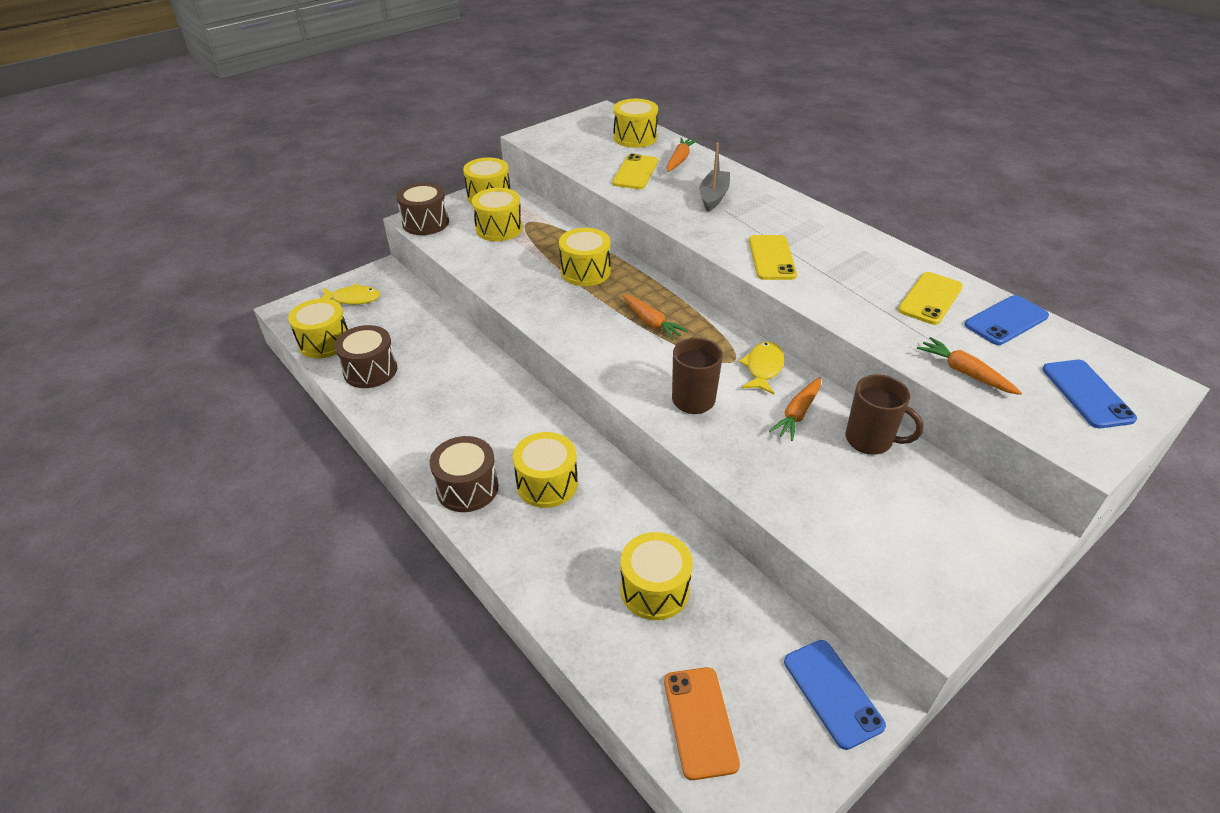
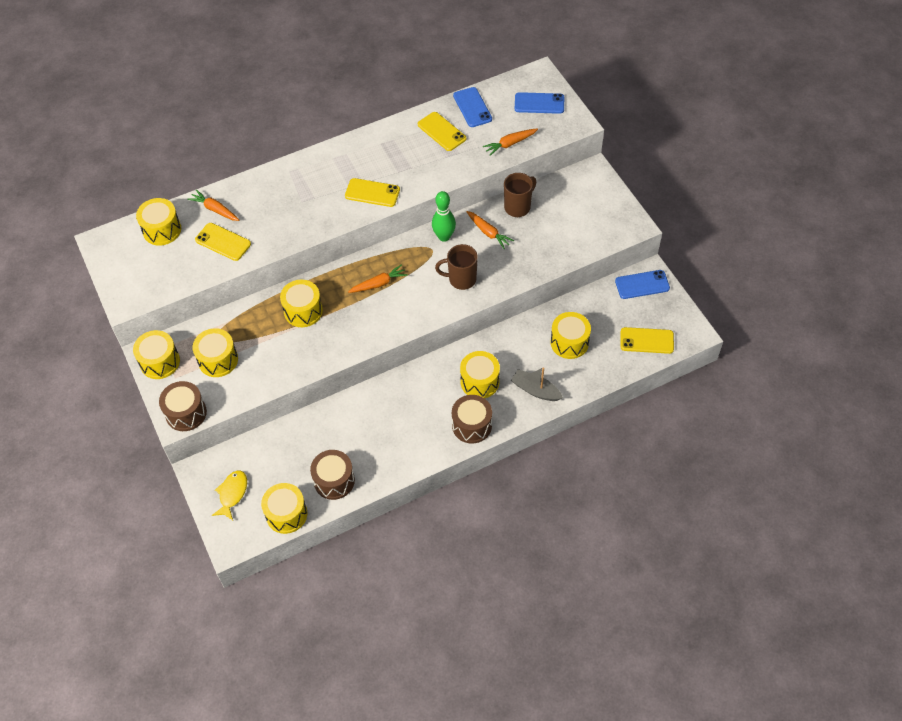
camera: 75 degrees left, 15 degrees up
orange phone [664,667,740,780] -> yellow phone [620,327,674,354]
grey boat [699,142,730,212] -> grey boat moved to [511,367,563,401]
yellow fish [739,342,784,394] -> green bowling pin [432,191,456,242]

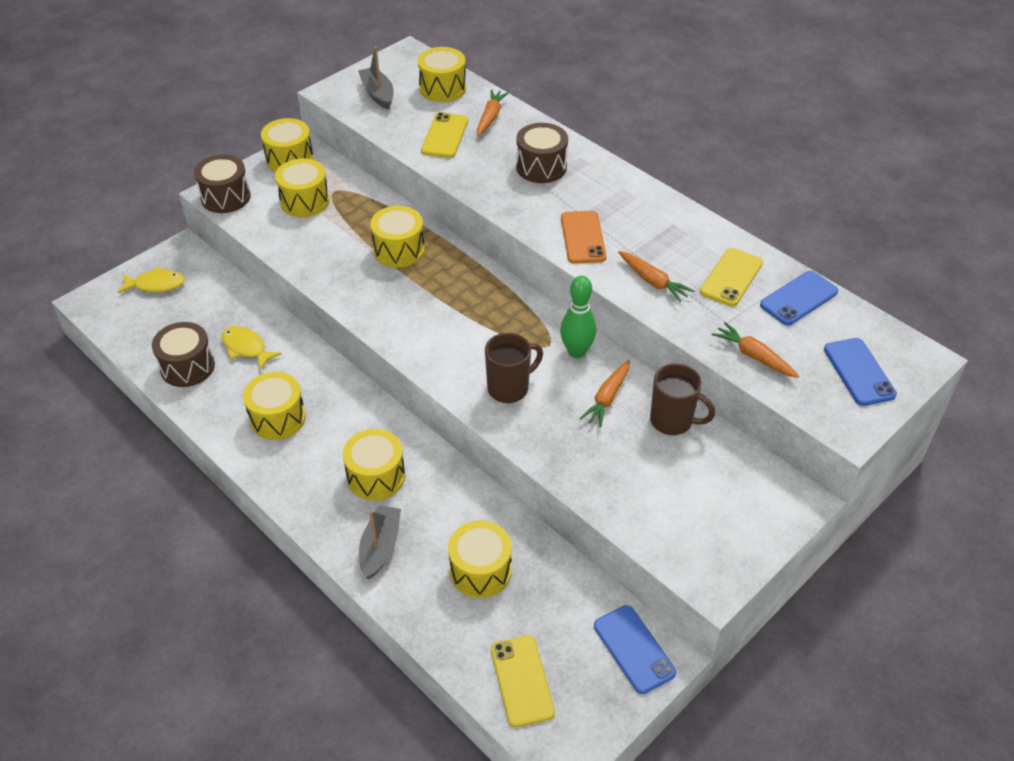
camera: 70 degrees right, 10 degrees down
yellow drum [261,483,307,534] -> yellow drum moved to [243,372,306,440]
yellow phone [345,178,400,207] -> orange phone [561,211,606,264]
orange carrot [348,264,408,293] -> orange carrot moved to [618,251,694,302]
brown mug [435,244,478,290] -> brown mug turned 75 degrees clockwise [485,333,543,403]
brown drum [452,395,492,444] -> brown drum moved to [516,123,568,183]
none -> yellow fish [221,326,282,370]
none -> grey boat [358,46,394,110]

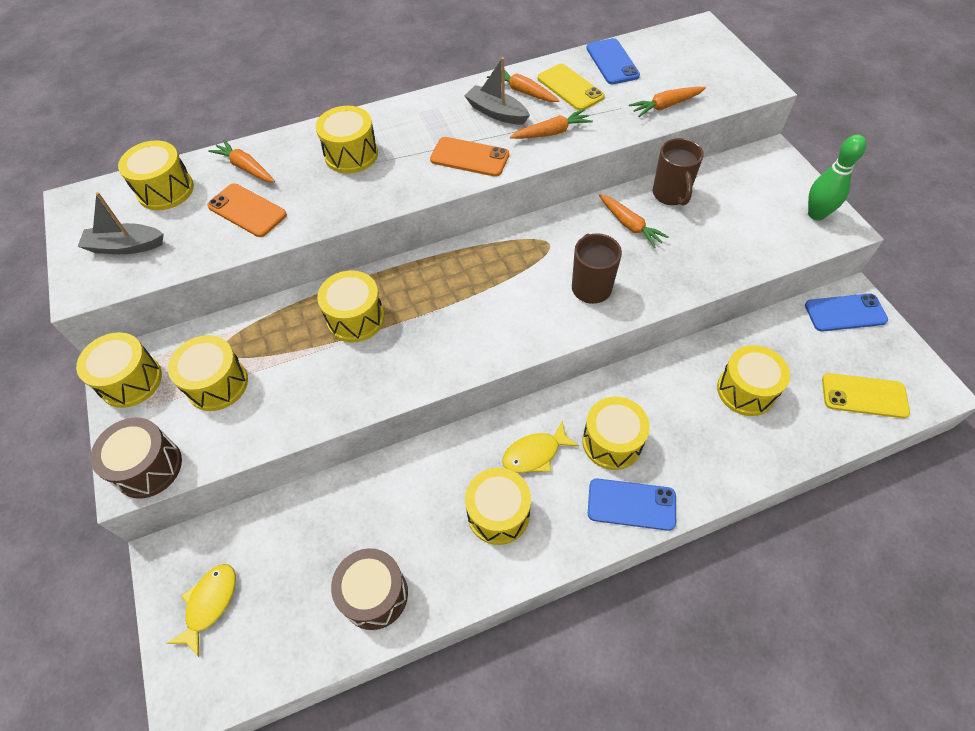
camera: 65 degrees left, 10 degrees up
yellow fish [221,326,282,370] -> yellow fish moved to [502,421,579,473]
grey boat [359,505,401,579] -> grey boat moved to [464,57,530,124]
yellow phone [421,112,468,158] -> orange phone [207,183,287,237]
brown drum [516,123,568,183] -> yellow drum [316,106,378,174]
green bowling pin [560,276,596,358] -> green bowling pin moved to [808,135,866,221]
brown mug [650,363,715,435] -> brown mug turned 120 degrees clockwise [653,138,704,205]
blue phone [824,338,897,406] -> blue phone moved to [588,478,676,531]
none -> orange carrot [487,69,559,102]

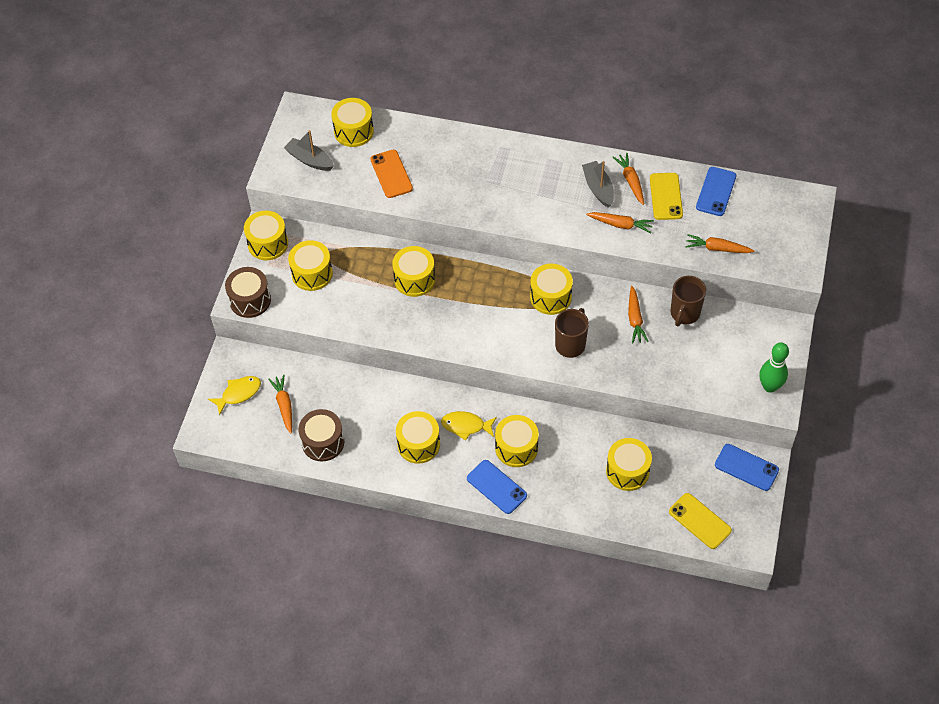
camera: 35 degrees right, 0 degrees up
orange carrot [208,140,275,182] -> orange carrot moved to [269,374,292,433]
yellow drum [316,106,378,174] -> yellow drum moved to [530,264,573,315]
orange phone [430,137,509,177] -> none

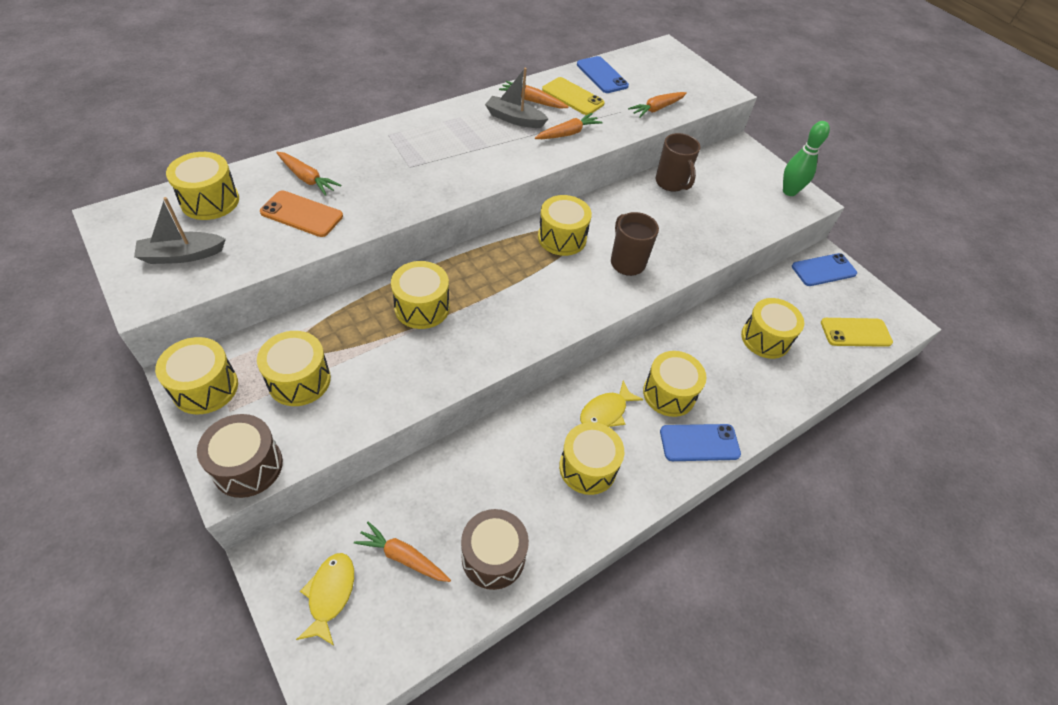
camera: 55 degrees left, 5 degrees down
orange carrot [628,286,649,343] -> orange carrot moved to [276,152,341,196]

